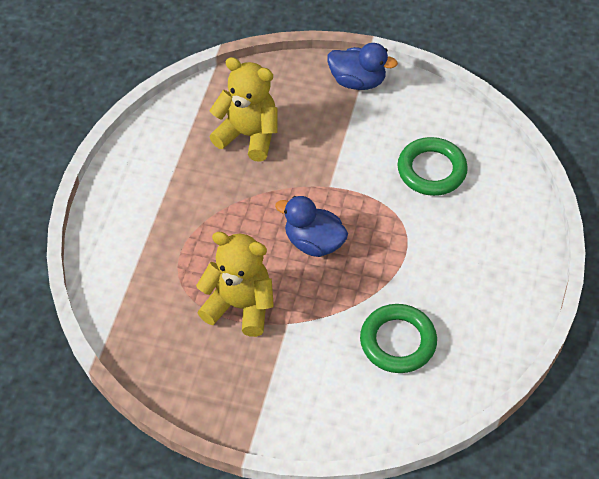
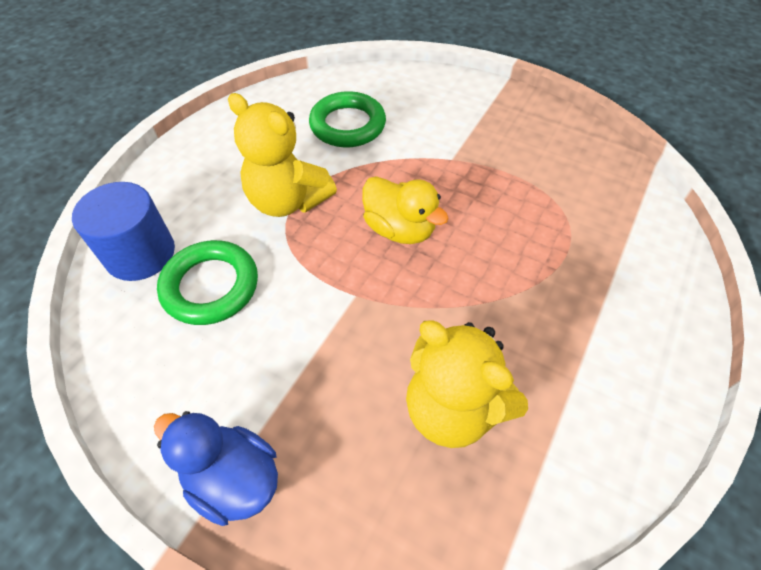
camera: 165 degrees left, 0 degrees up
yellow teddy bear [196,232,274,337] -> yellow teddy bear moved to [228,93,337,217]
blue duck [275,196,348,257] -> yellow duck [362,176,449,244]
none -> blue cylinder [72,182,175,281]

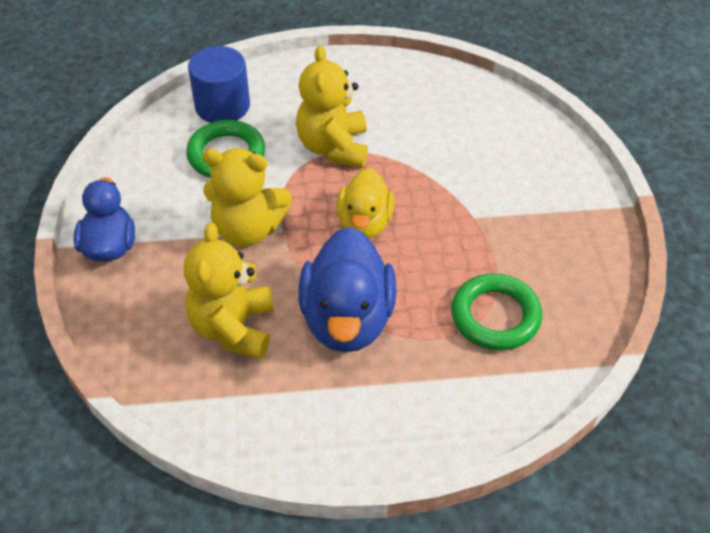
camera: 55 degrees right, 5 degrees down
green ring [309,91,386,148] -> green ring moved to [451,273,542,350]
none -> yellow teddy bear [202,148,292,247]
none -> blue duck [298,227,397,352]

